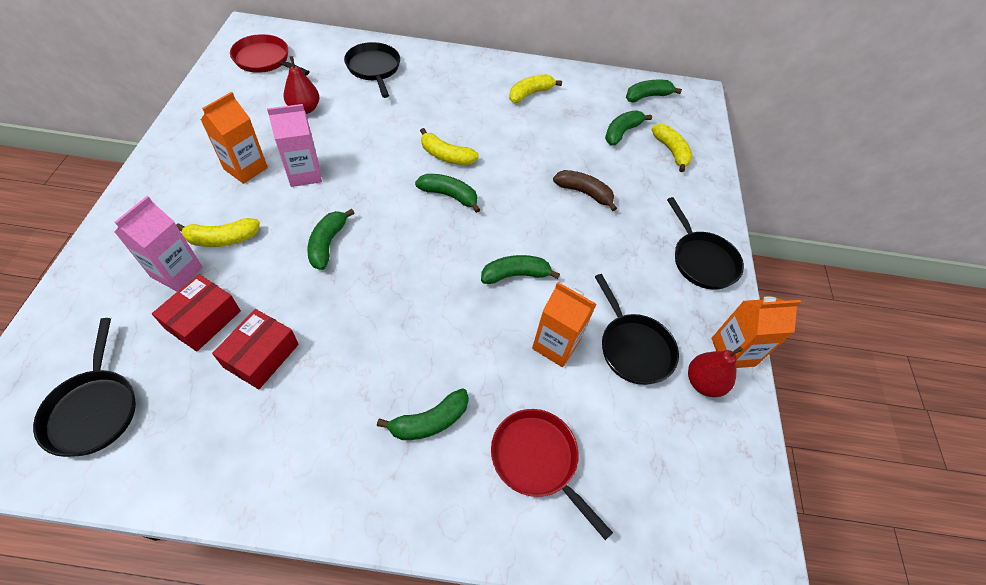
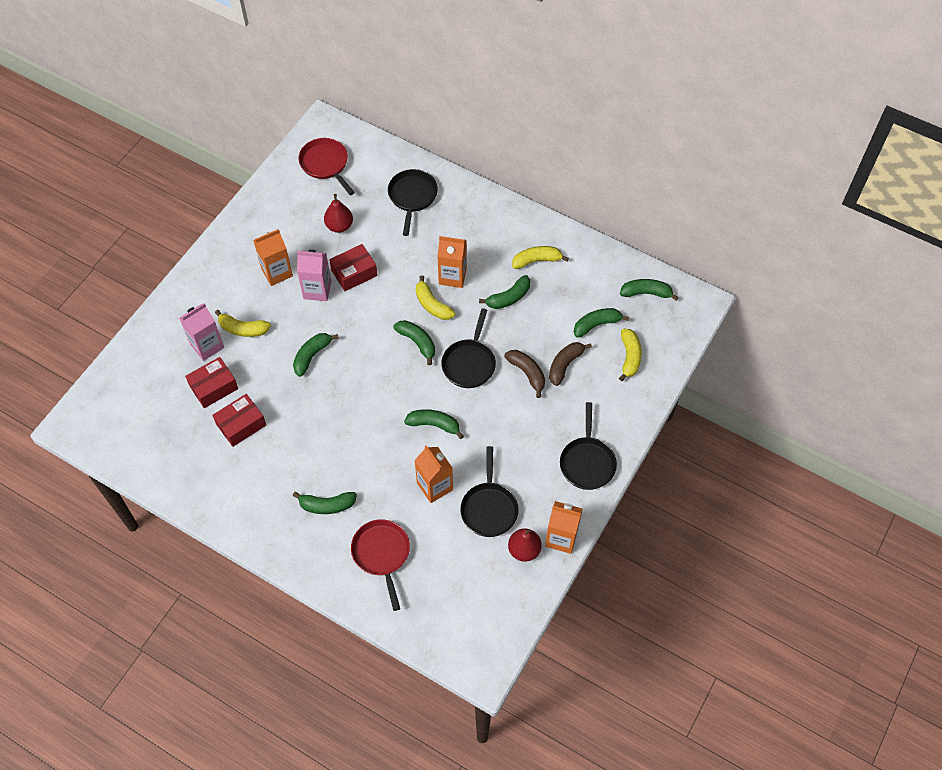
camera: 30 degrees right, 5 degrees up
black pan [33,318,136,457] -> black pan moved to [441,308,496,388]
none -> red box [329,244,377,291]
none -> orange carton [437,236,467,288]
none -> green banana [479,275,530,309]
none -> brown banana [549,342,592,386]

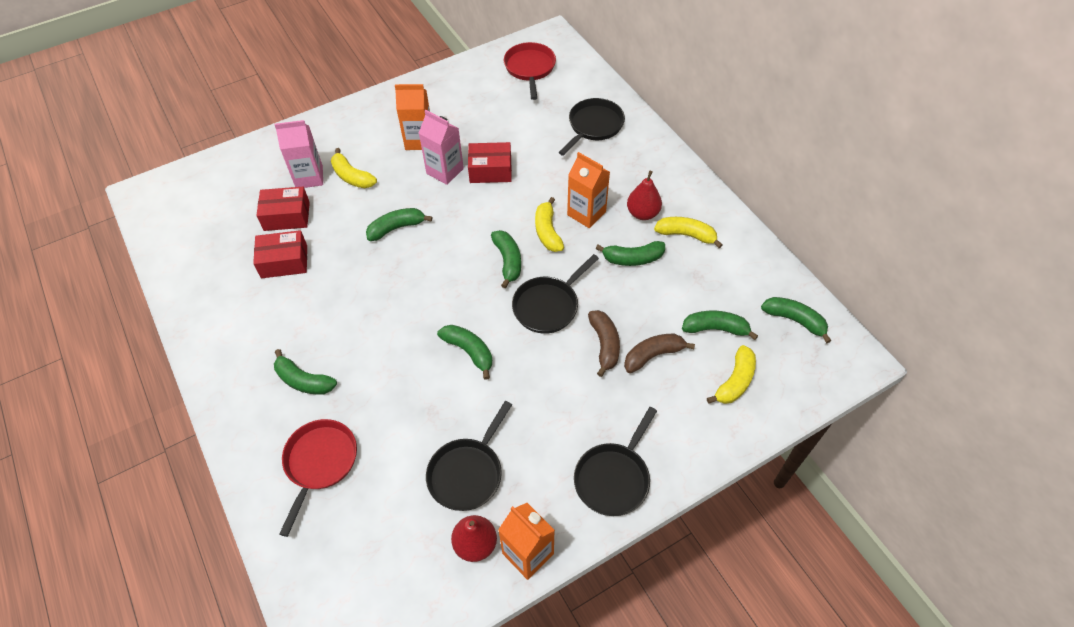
camera: 30 degrees right, 5 degrees down
red pear [324,194,353,233] -> red pear moved to [627,171,662,220]
orange carton [414,445,453,503] -> none

